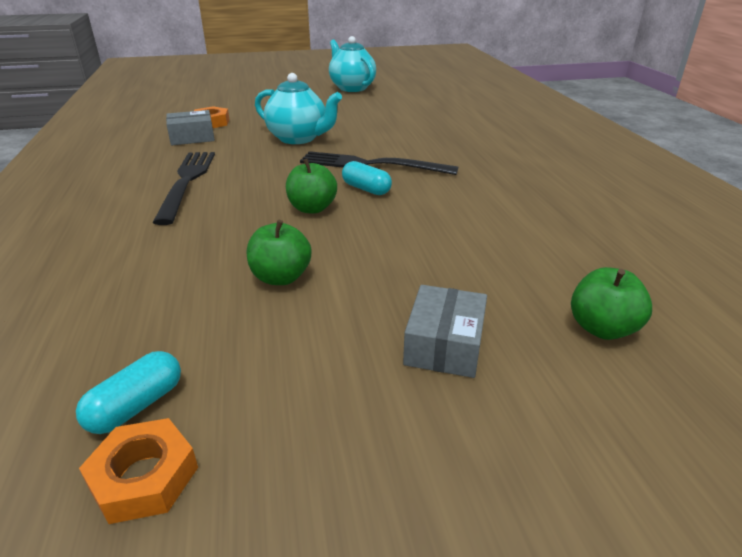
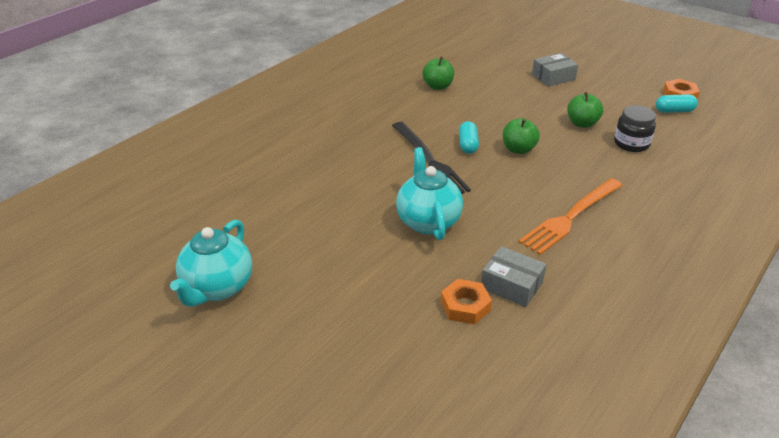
camera: 130 degrees left, 5 degrees up
black fork [152,152,215,225] -> orange fork [519,178,622,255]
green apple [571,267,652,340] -> green apple moved to [423,56,454,90]
none -> black jar [614,105,656,152]

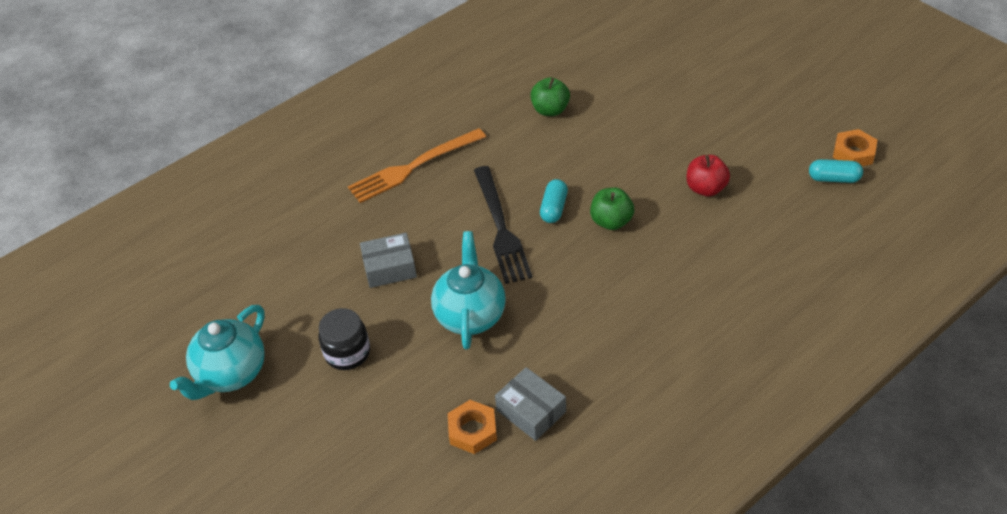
camera: 15 degrees right, 10 degrees up
orange fork [519,178,622,255] -> orange fork moved to [348,128,486,203]
grey box [532,53,578,87] -> grey box moved to [360,233,417,288]
green apple [567,92,603,128] -> red apple [687,155,730,196]
black jar [614,105,656,152] -> black jar moved to [319,308,370,370]

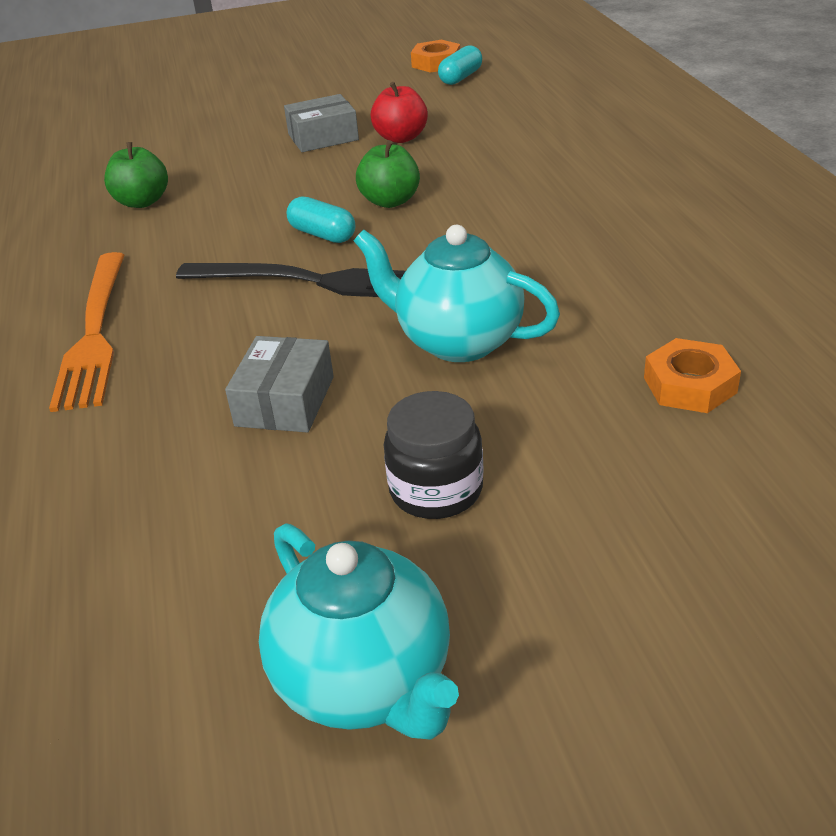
camera: 65 degrees left, 10 degrees down
grey box [495,367,566,441] -> grey box moved to [284,94,359,152]

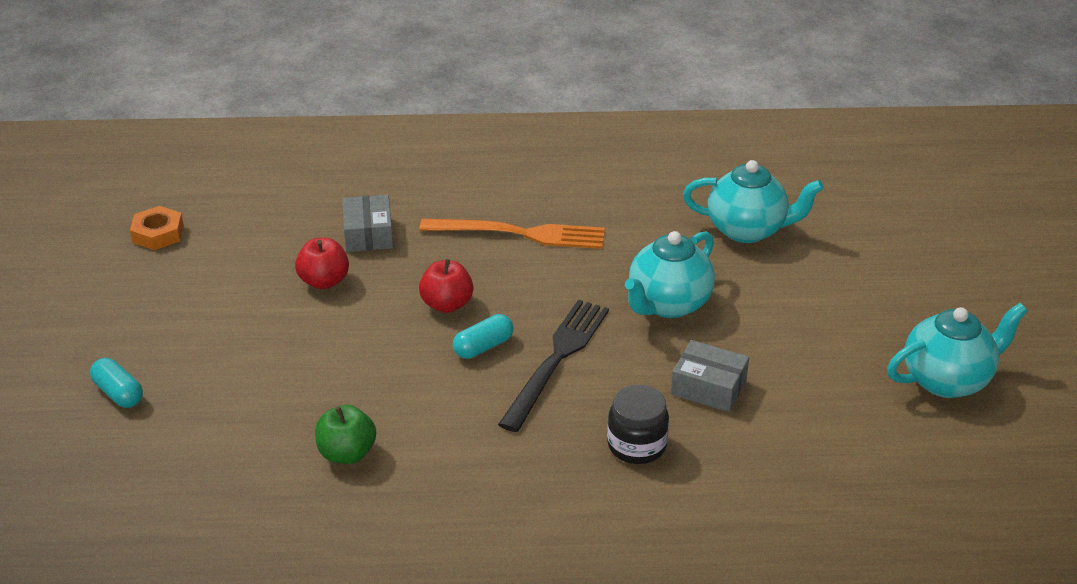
camera: 80 degrees left, 0 degrees up
orange fork [49,252,125,412] -> orange fork moved to [419,219,605,249]
grey box [284,94,359,152] -> grey box moved to [342,195,393,252]
green apple [356,140,420,208] -> red apple [419,259,473,313]
black jar [384,391,484,519] -> black jar moved to [607,385,669,464]
turquoise capsule [438,45,482,85] -> turquoise capsule moved to [90,358,143,408]
orange nut [644,338,741,413] -> turquoise teapot [683,160,824,243]

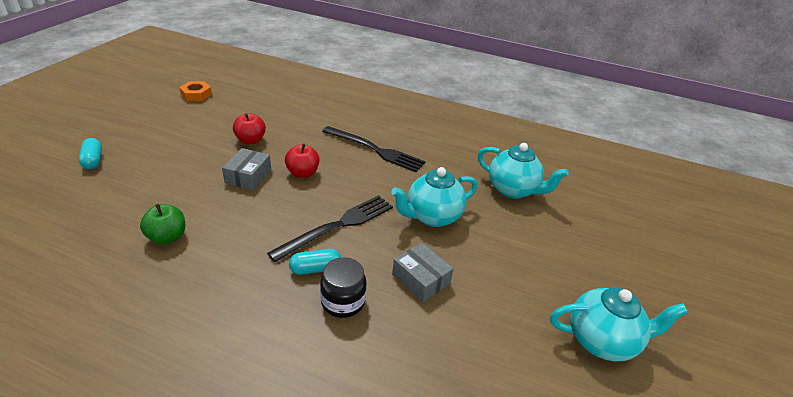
camera: 20 degrees right, 0 degrees up
grey box [342,195,393,252] -> grey box moved to [222,148,271,190]
orange fork [419,219,605,249] -> black fork [322,126,426,172]
turquoise capsule [453,314,513,359] -> turquoise capsule moved to [289,249,341,275]

